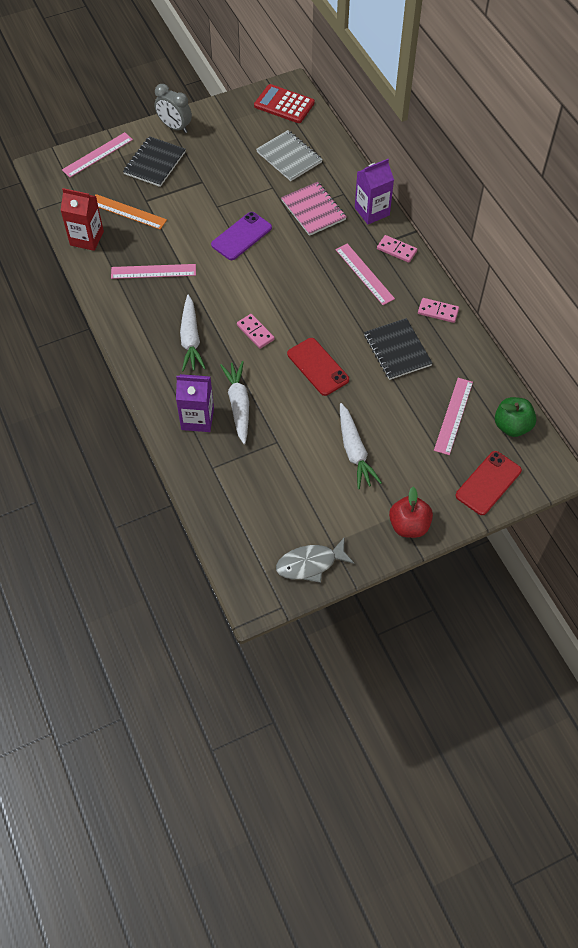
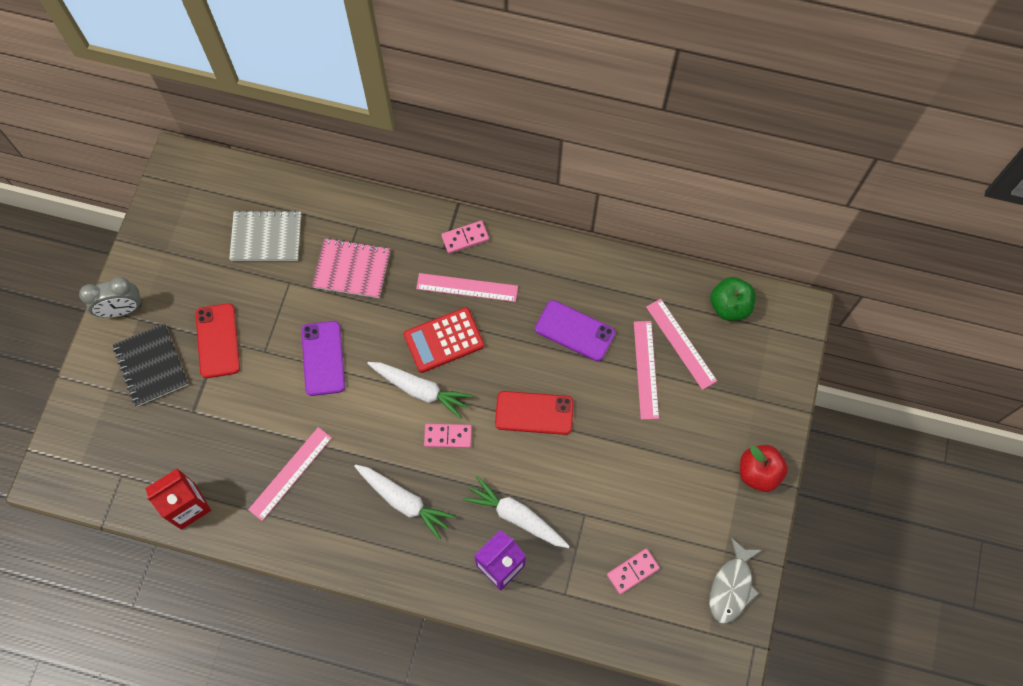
camera: 50 degrees left, 10 degrees up
pink ruler [62,132,133,177] -> pink ruler moved to [634,321,659,420]
orange ruler [95,194,167,230] -> none
red calculator [254,84,315,123] -> red calculator moved to [404,307,484,373]
white carrot [340,403,382,489] -> white carrot moved to [367,362,473,419]
purple carton [355,159,394,224] -> none
black notebook [364,318,433,380] -> purple phone [535,300,615,361]
pink domino [418,298,459,323] -> pink domino moved to [607,549,660,594]
red phone [456,451,522,515] -> red phone moved to [196,303,240,378]

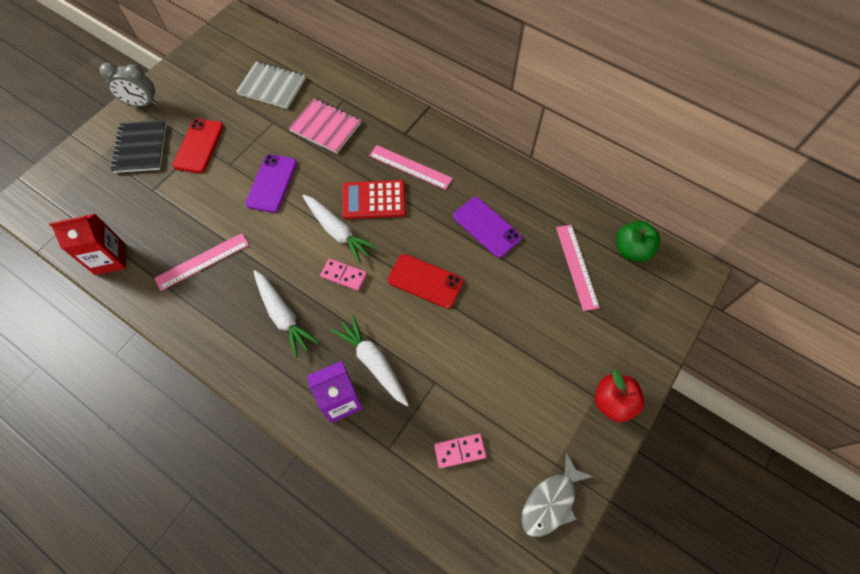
camera: 20 degrees right, 5 degrees down
pink domino [441,221,489,253] -> none
pink ruler [634,321,659,420] -> none

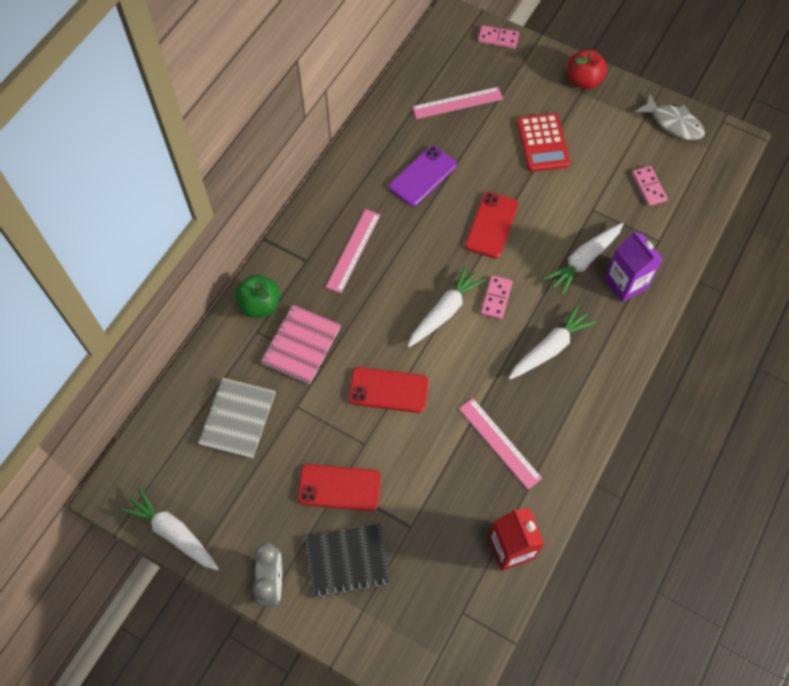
camera: 95 degrees left, 0 degrees up
purple phone [245,154,297,213] -> red phone [348,367,428,413]
red calculator [342,180,406,219] -> red calculator moved to [517,113,570,172]
green apple [616,221,660,262] -> green apple moved to [235,274,280,318]
none -> white carrot [120,487,219,571]
none -> pink domino [478,25,519,49]

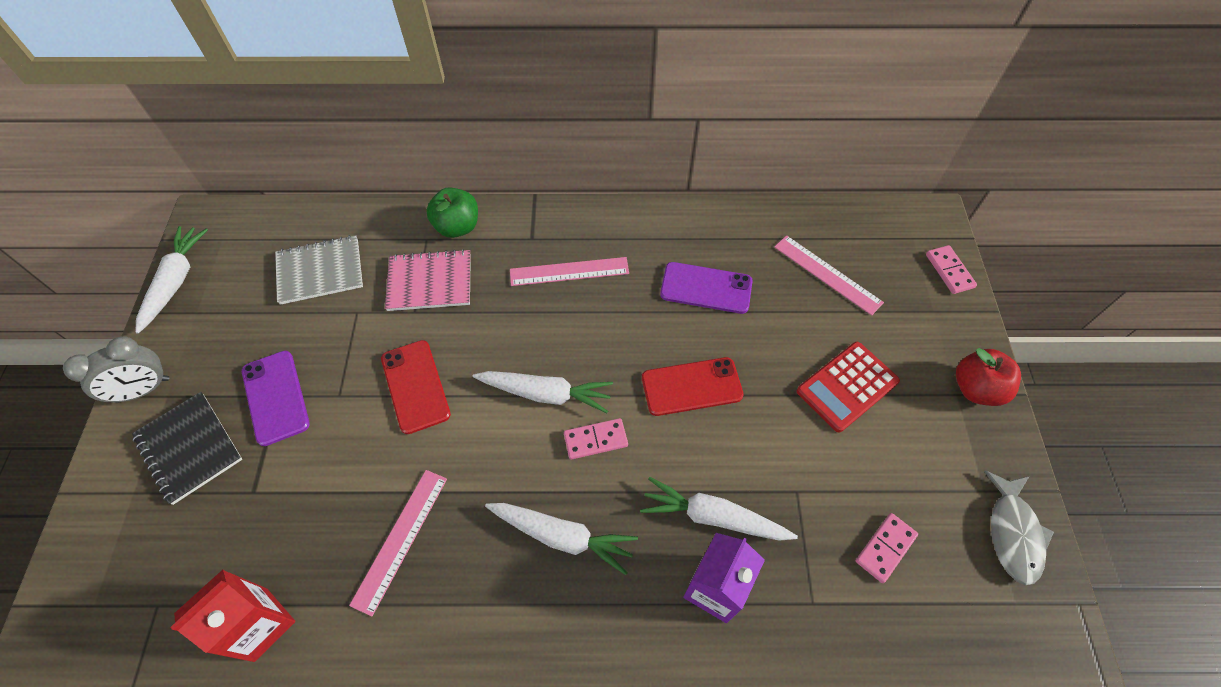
camera: 60 degrees right, 5 degrees down
red phone [297,464,381,511] -> purple phone [242,351,310,446]

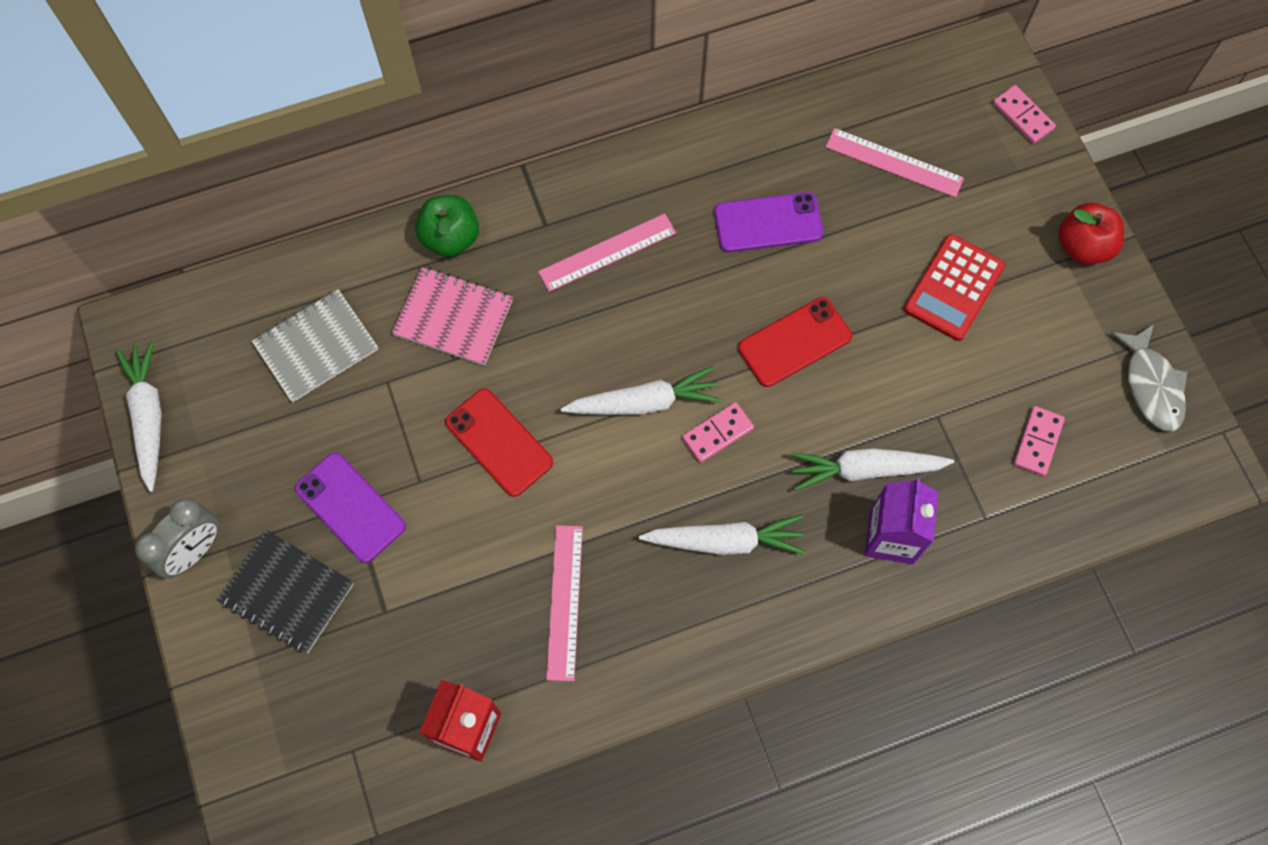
camera: 20 degrees left, 10 degrees up
pink notebook [385,249,471,311] -> pink notebook turned 45 degrees clockwise [391,267,513,366]

